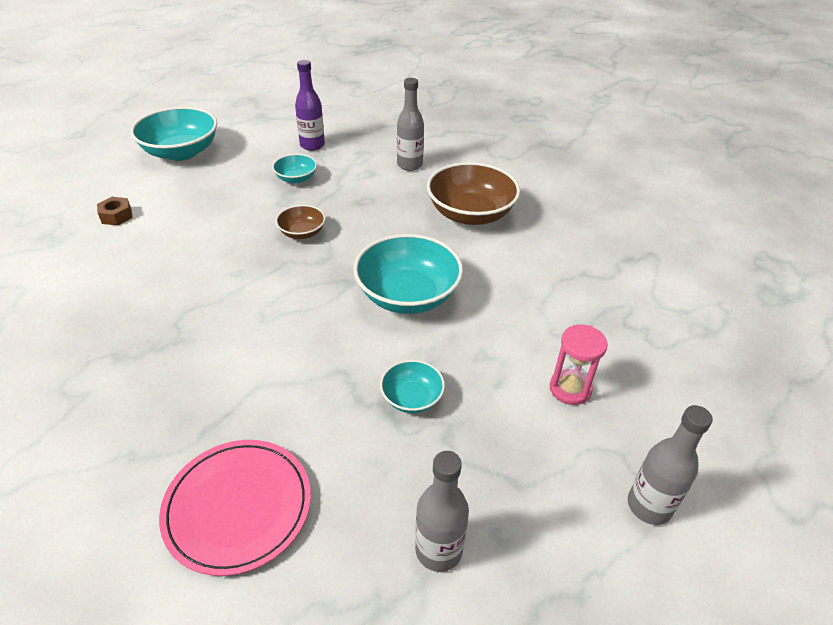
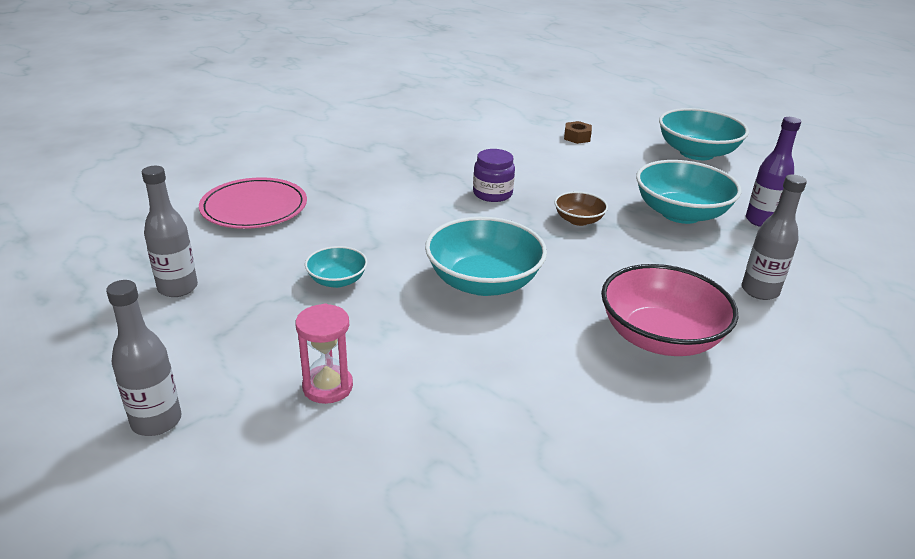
camera: 90 degrees right, 10 degrees down
turquoise bowl [272,154,317,184] -> turquoise bowl [636,160,742,224], size x1.95
brown bowl [427,162,520,225] -> pink bowl [601,264,738,356]
none -> purple jar [473,149,515,202]

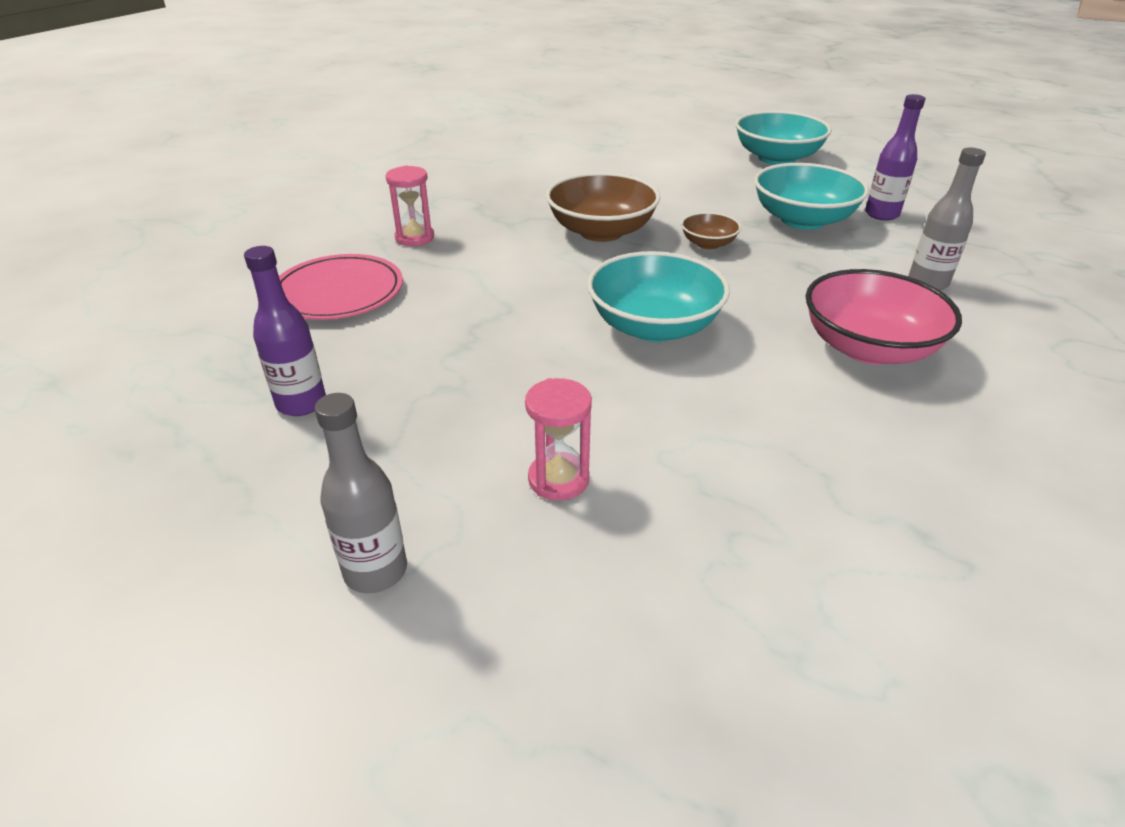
camera: 15 degrees left, 5 degrees up
grey bottle [142,166,198,297] -> purple bottle [244,246,326,416]
turquoise bowl [305,246,368,288] -> none
purple jar [473,149,515,202] -> brown bowl [546,172,660,242]
brown nut [564,121,592,144] -> none
none -> pink hourglass [386,166,434,246]

